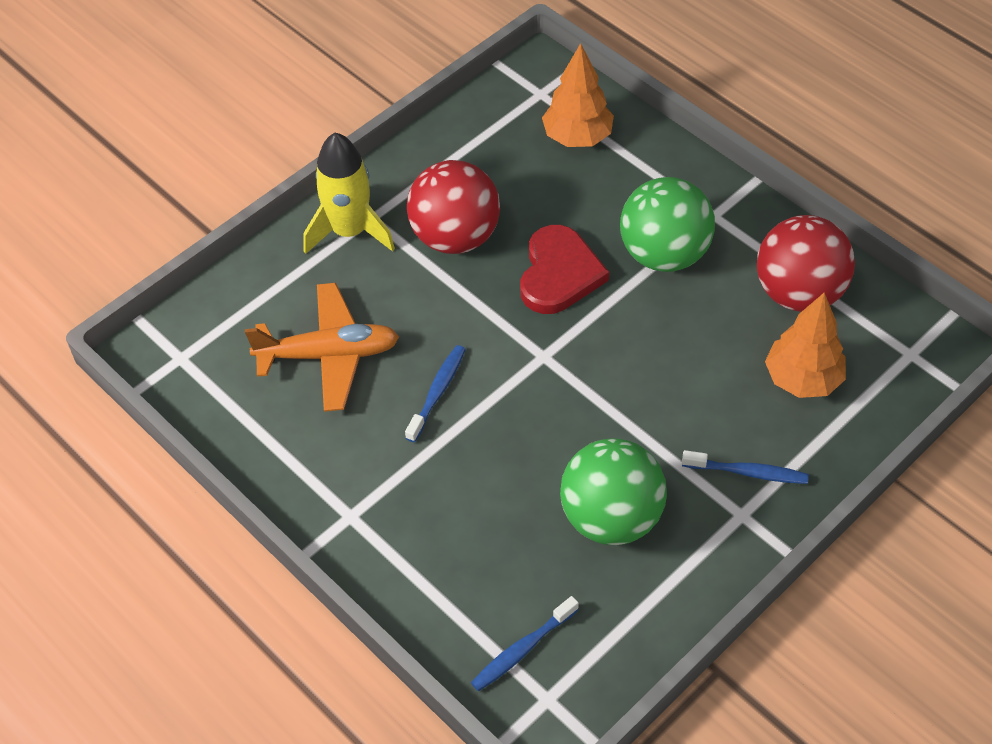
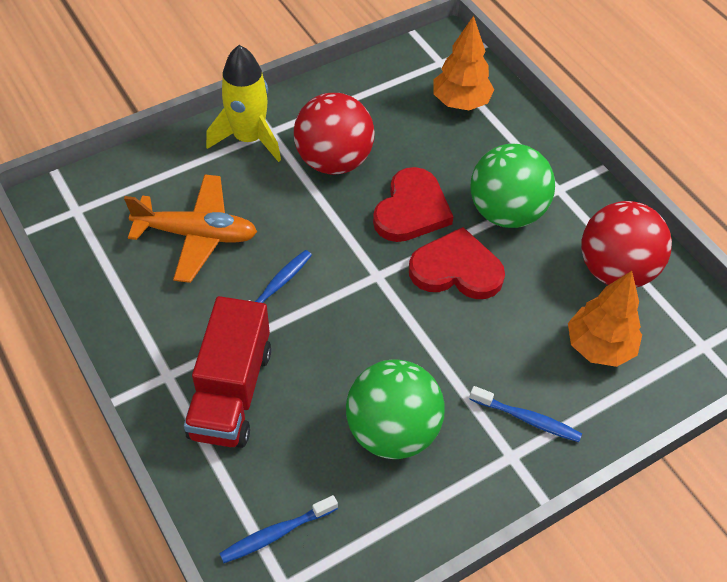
camera: 10 degrees right, 0 degrees up
none -> red truck [184,296,271,448]
none -> red heart [409,227,505,299]

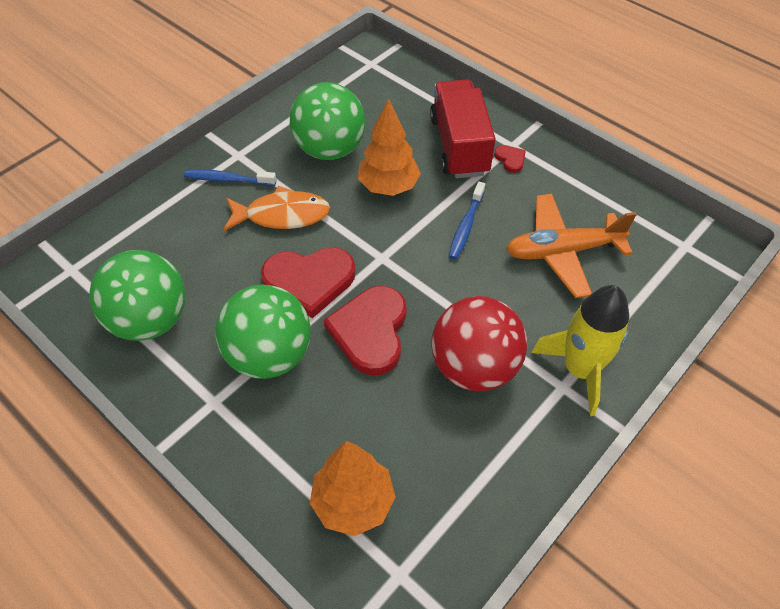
camera: 165 degrees right, 0 degrees up
blue toothbrush [219,495,338,563] -> none
orange tree [568,271,642,367] -> orange tree moved to [358,98,421,196]
red ball [581,201,672,287] -> green ball [89,250,186,341]
none -> orange fish [223,186,330,231]
none -> red heart [494,145,526,173]

